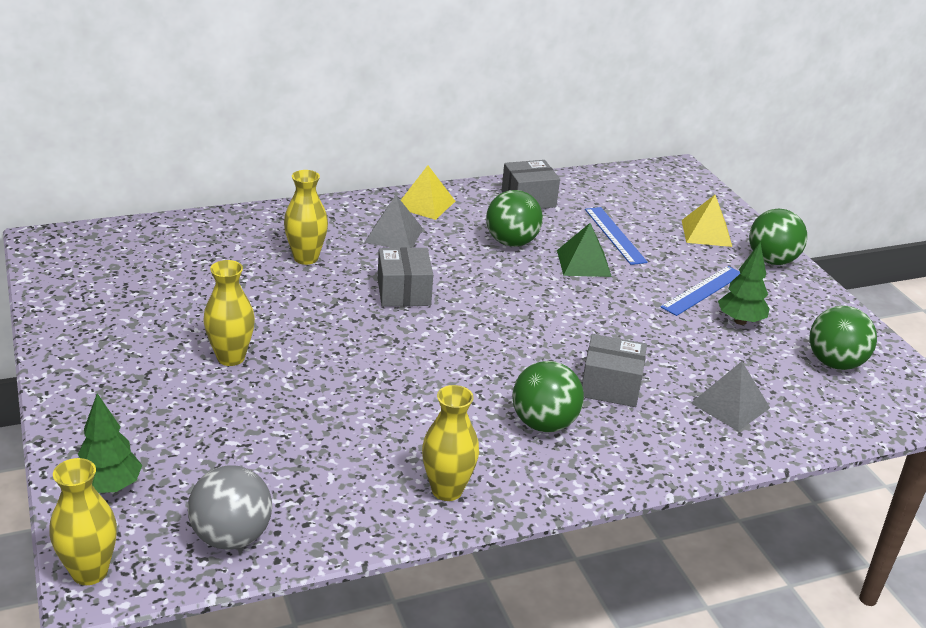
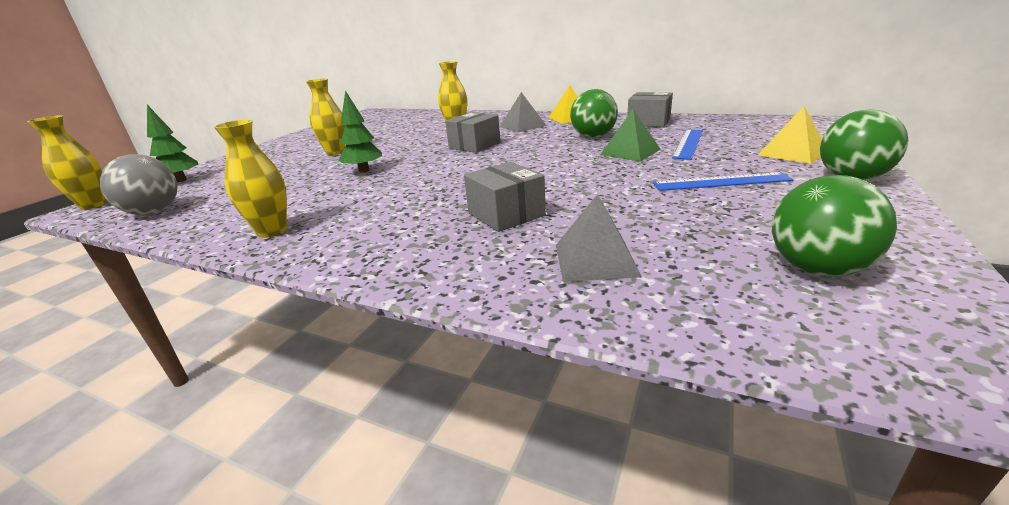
camera: 50 degrees right, 5 degrees down
green ball [512,361,584,432] -> none
green tree [718,242,770,325] -> green tree moved to [339,90,382,173]

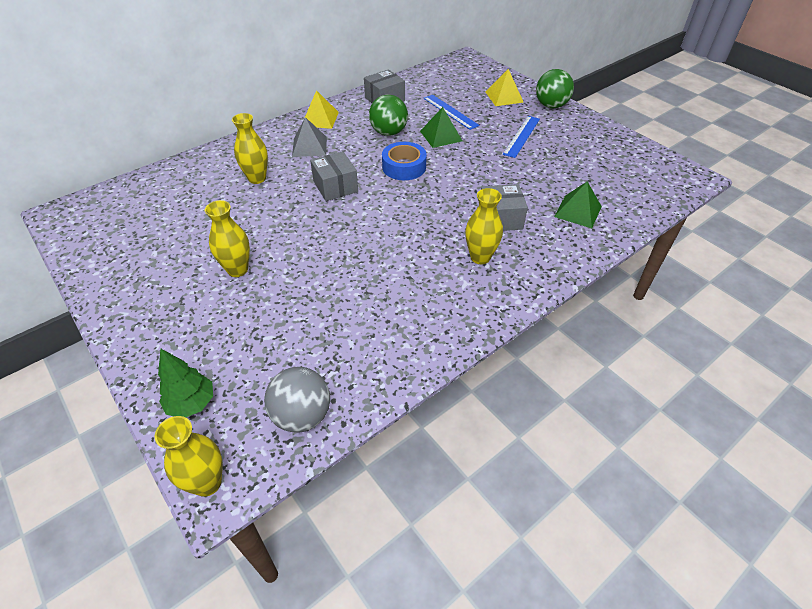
camera: 65 degrees left, 20 degrees up
yellow vase [214,120,287,238] -> yellow vase moved to [465,188,503,264]
green tree [339,90,382,173] -> none
grey pyramid [556,194,642,282] -> green pyramid [554,181,602,228]
green ball [772,175,897,276] -> none
none -> blue tape [382,142,427,180]

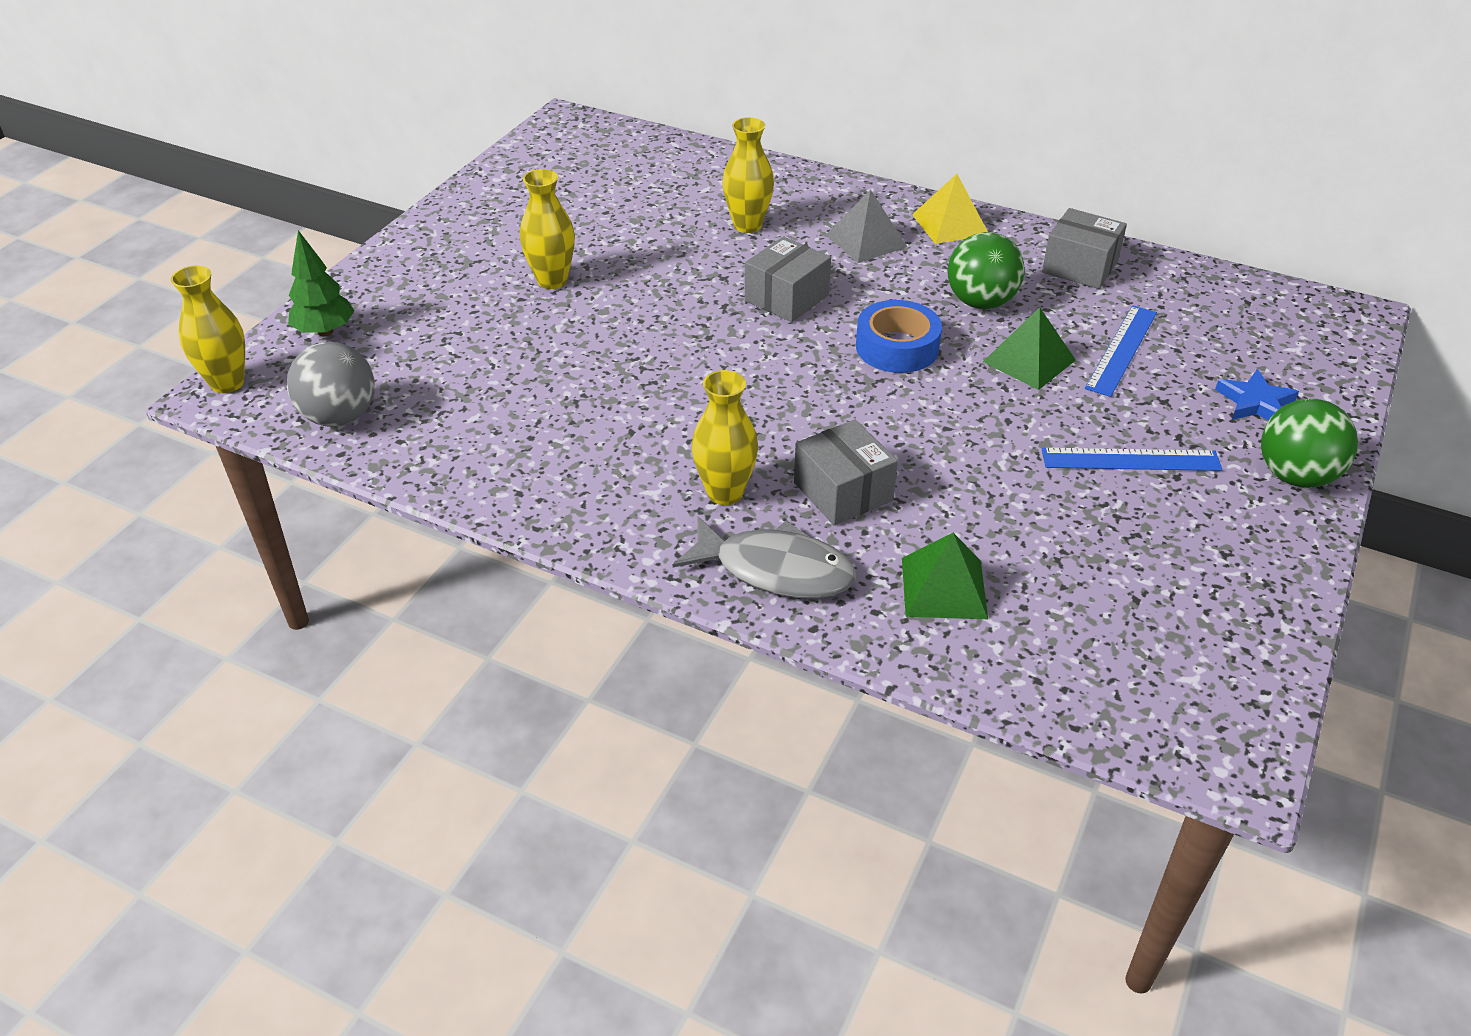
camera: 65 degrees right, 5 degrees down
yellow pyramid [485,69,524,106] -> blue star [1215,369,1299,420]
none -> grey fish [673,516,856,598]

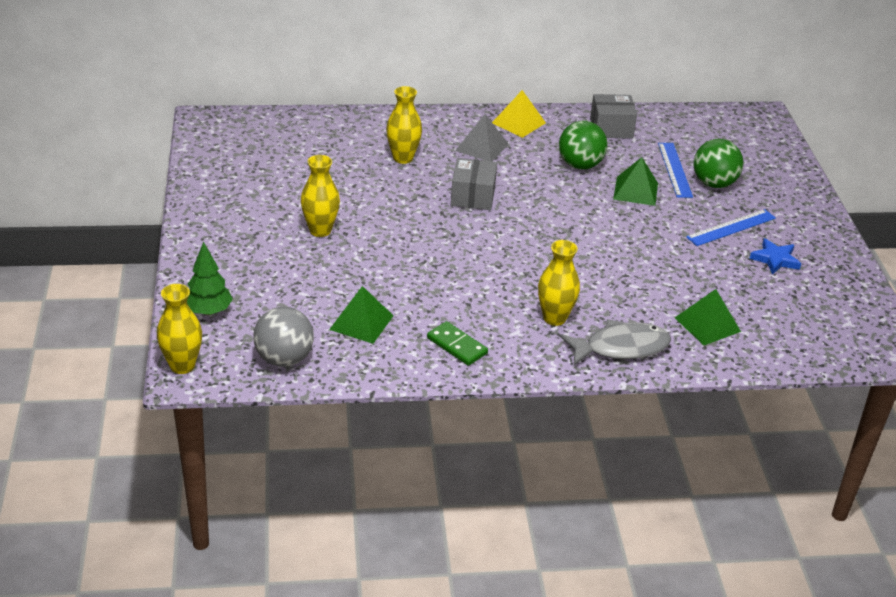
camera: 35 degrees left, 5 degrees down
grey box [794,419,898,526] -> none
blue tape [856,300,942,373] -> none
blue star [1215,369,1299,420] -> blue star moved to [749,238,801,275]
green ball [1261,399,1358,488] -> green ball moved to [693,139,743,188]
none -> green pyramid [329,286,394,344]
none -> green domino [427,321,488,366]

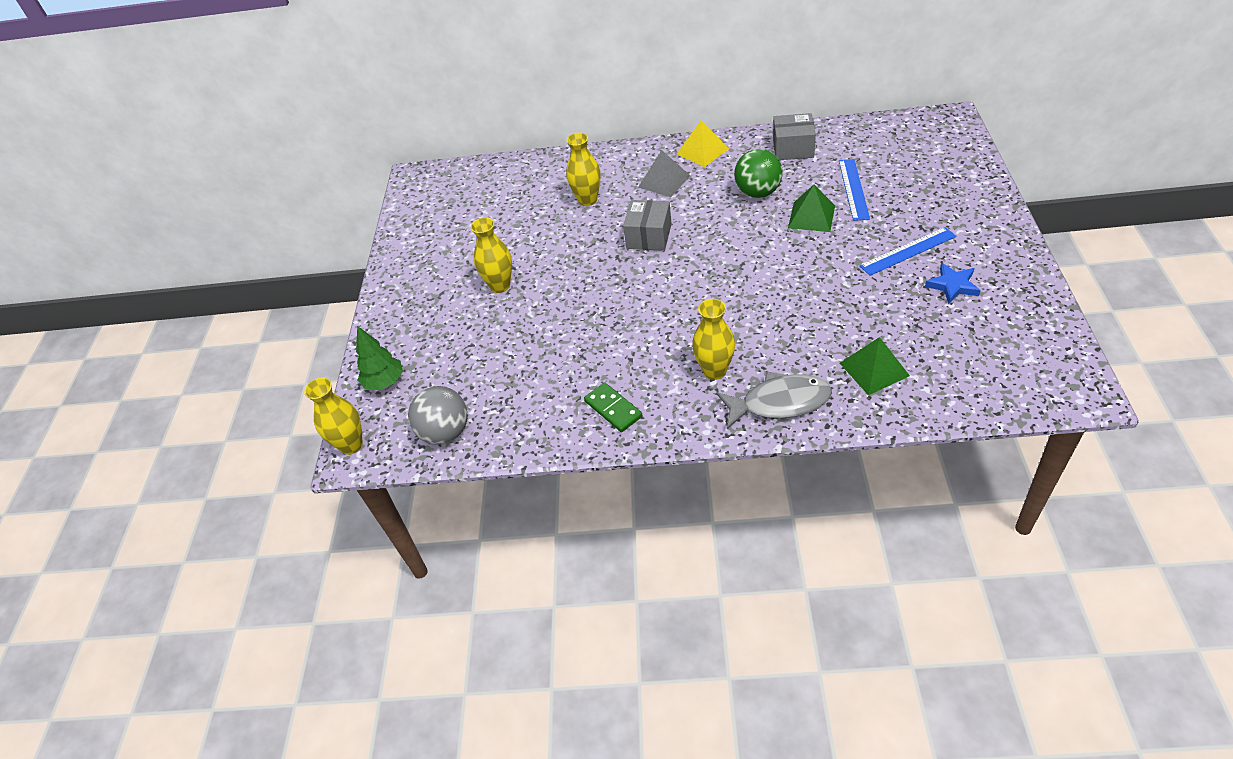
camera: 15 degrees right, 10 degrees up
green pyramid [329,286,394,344] -> none
green ball [693,139,743,188] -> none

